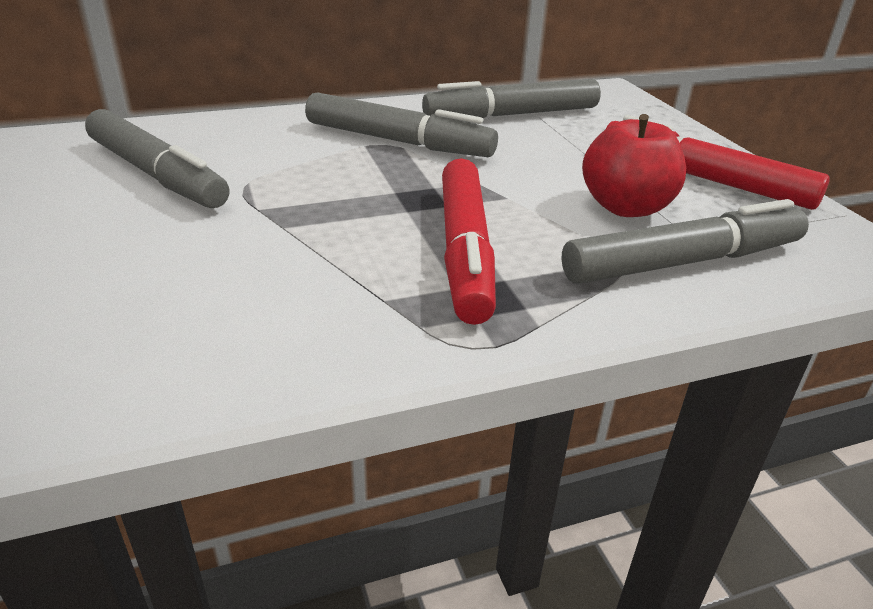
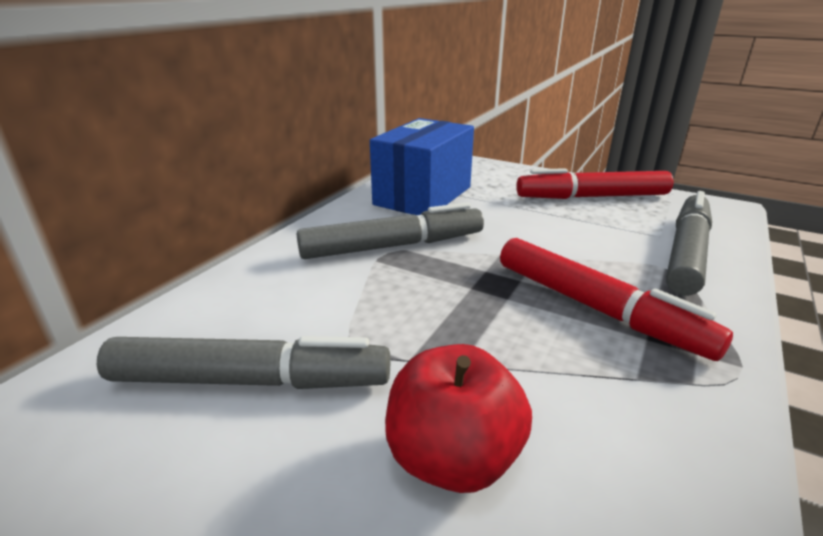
camera: 40 degrees left, 5 degrees down
grey marker [422,79,601,118] -> blue box [370,118,474,215]
red apple [582,114,686,217] -> red apple moved to [385,344,532,493]

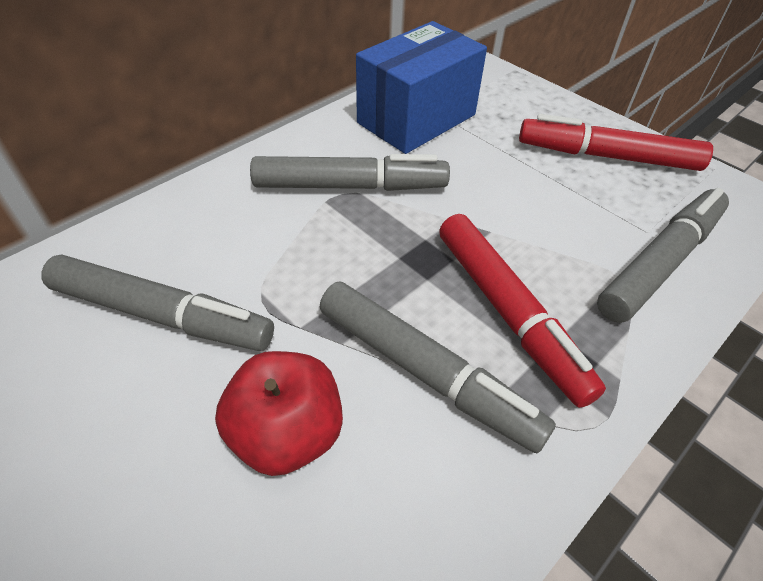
camera: 15 degrees right, 20 degrees up
none -> grey marker [320,281,556,453]

